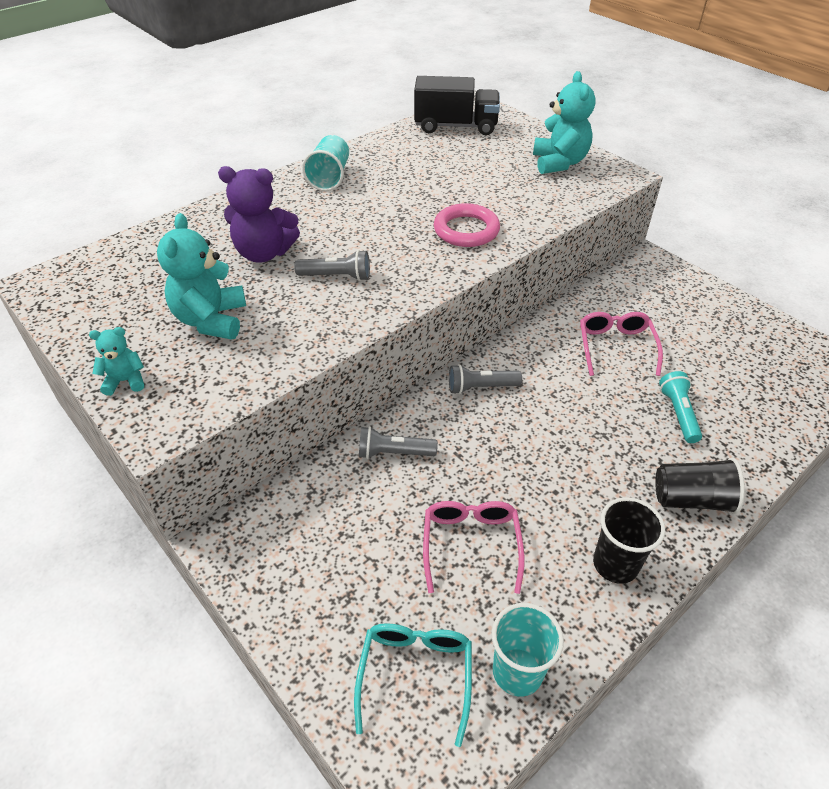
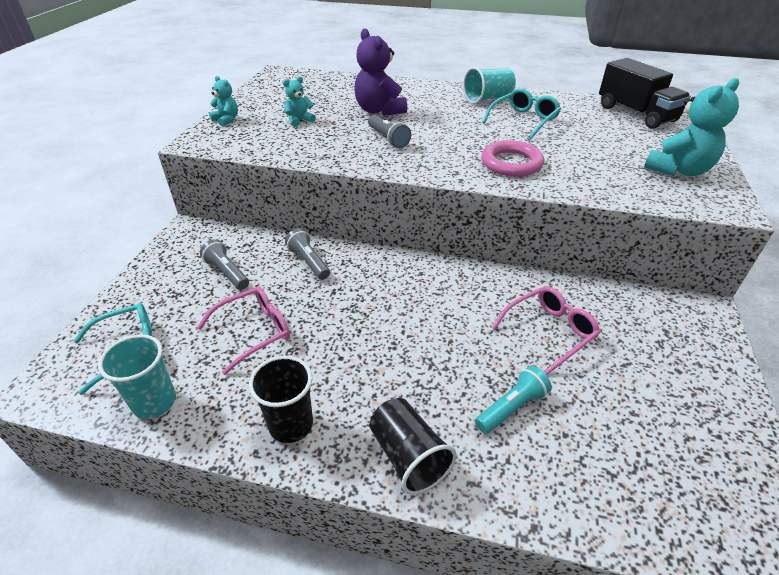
camera: 55 degrees right, 5 degrees down
turquoise teddy bear [157,213,246,340] -> turquoise teddy bear [283,76,316,127], size x0.54
grey flashlight [449,364,522,394] -> grey flashlight moved to [200,239,249,290]
none -> turquoise glasses [482,88,561,139]

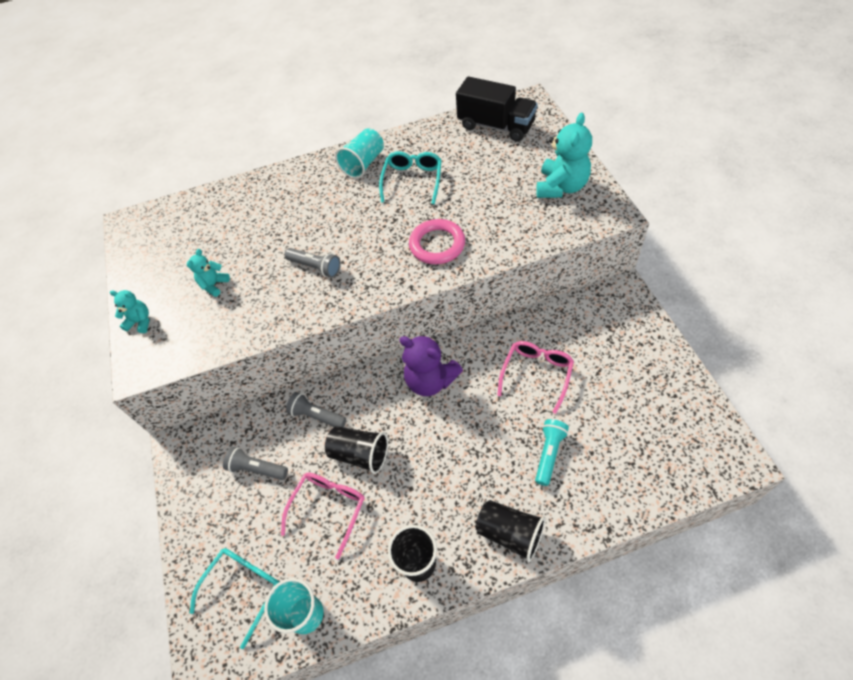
camera: 25 degrees left, 15 degrees up
purple teddy bear [354,29,407,116] -> purple teddy bear moved to [399,335,463,396]
none -> black cup [325,426,388,474]

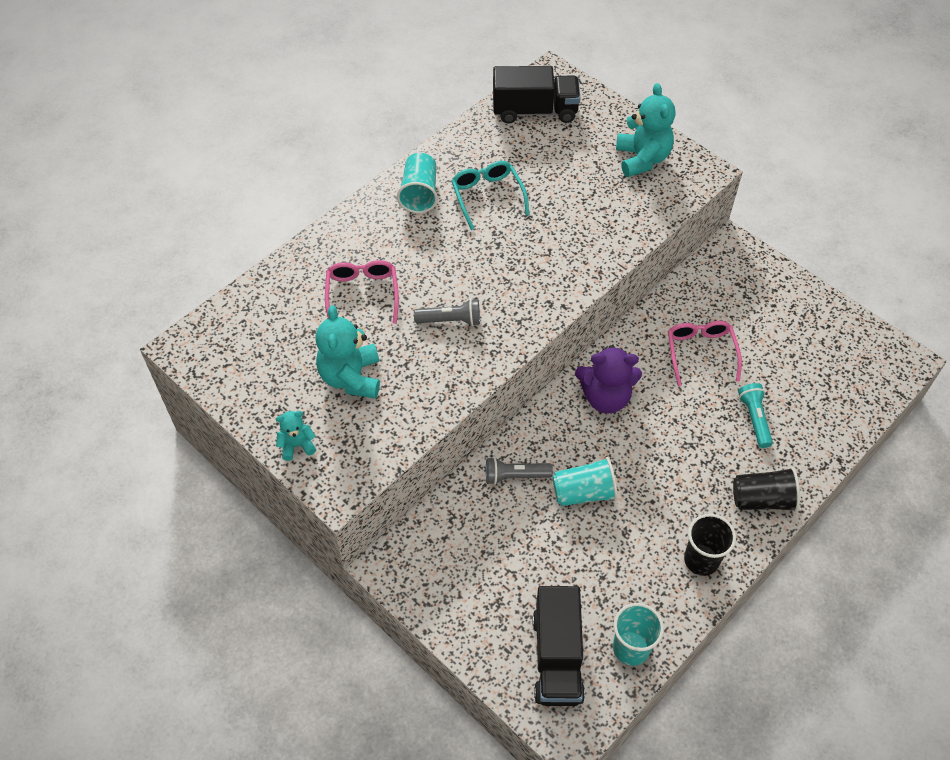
camera: 35 degrees left, 0 degrees up
turquoise teddy bear [187,249,230,297] -> turquoise teddy bear [315,305,380,399], size x1.86
turquoise glasses [190,548,279,649] -> black truck [533,586,585,706]
grey flashlight [223,447,288,480] -> none
pink glasses [281,472,365,559] -> pink glasses moved to [325,260,399,324]
black cup [325,426,388,474] -> turquoise cup [552,457,618,506]
pink ring [409,219,465,264] -> none

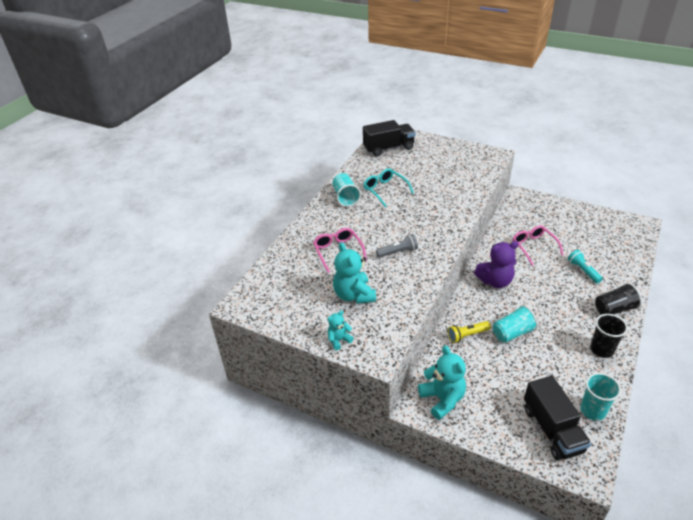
camera: 15 degrees left, 15 degrees down
grey flashlight [486,457,553,485] -> yellow flashlight [448,321,491,343]
turquoise teddy bear [616,83,675,177] -> turquoise teddy bear moved to [418,345,466,420]

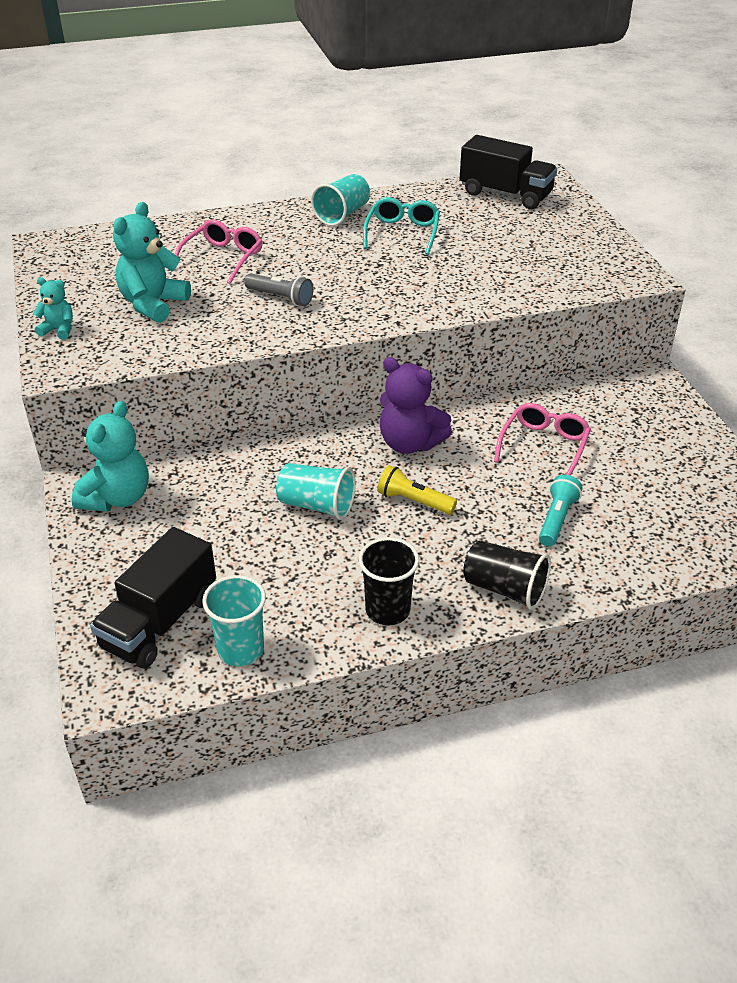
camera: 45 degrees right, 0 degrees up
yellow flashlight [448,321,491,343] -> yellow flashlight moved to [377,465,457,515]

